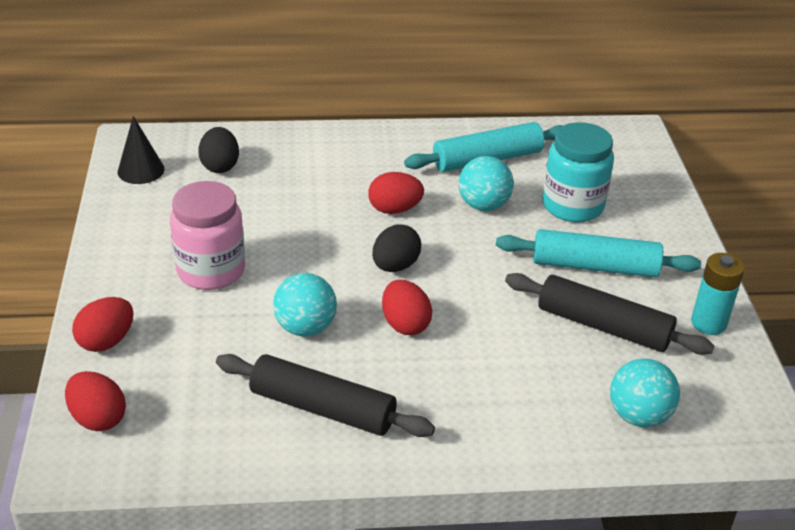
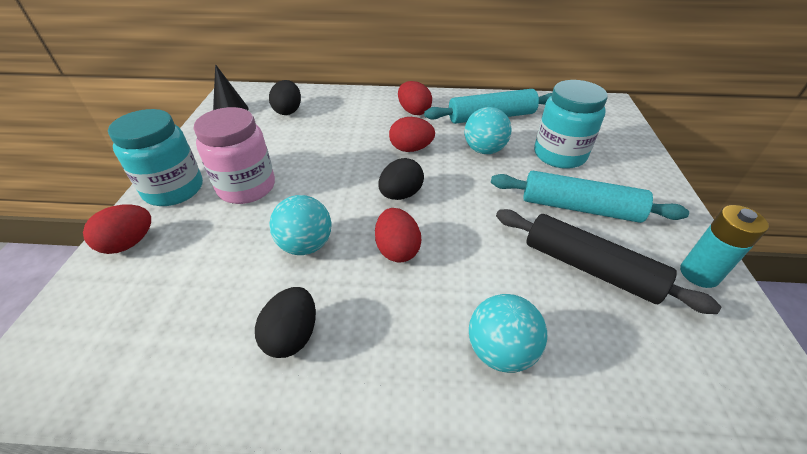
camera: 10 degrees right, 5 degrees up
red egg [65,371,126,431] -> red egg moved to [398,81,432,115]
black rolling pin [216,354,435,437] -> black egg [255,287,316,358]
turquoise ball [610,359,680,427] -> turquoise ball moved to [469,294,547,373]
none -> turquoise jar [108,109,203,206]

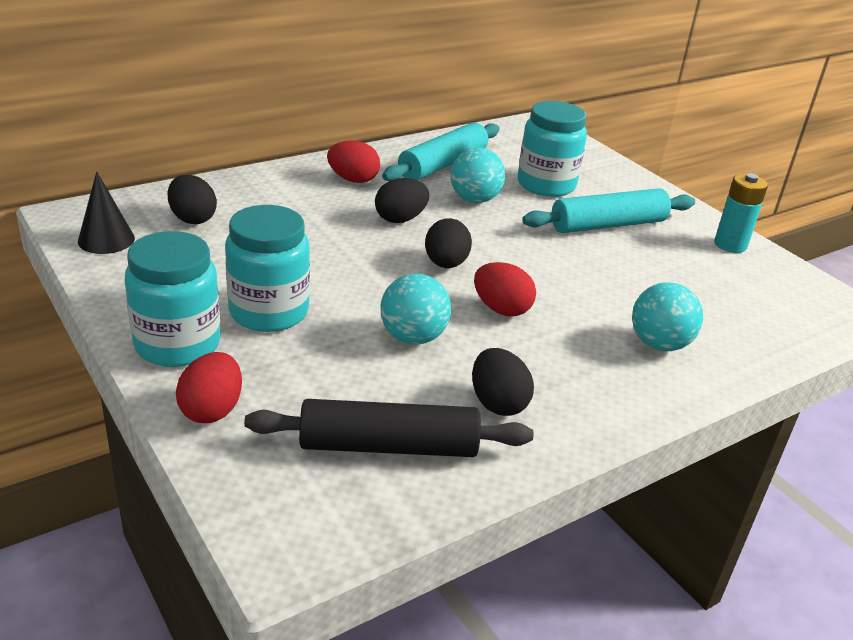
camera: 40 degrees left, 10 degrees down
pink jar [194,107,275,204] -> turquoise jar [225,205,310,332]
red egg [389,117,435,152] -> black egg [375,178,429,223]
black rolling pin [496,209,721,314] -> black rolling pin moved to [244,399,534,457]

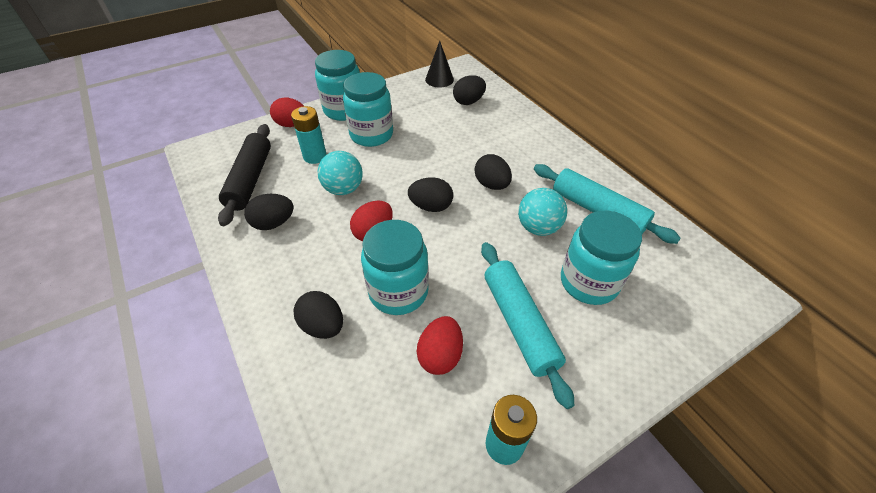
camera: 95 degrees right, 15 degrees up
red egg [327,141,380,183] -> red egg moved to [417,316,463,375]
turquoise ball [632,282,703,351] -> black egg [293,291,343,339]
none -> turquoise battery [291,106,327,164]
none -> turquoise jar [361,220,429,315]

